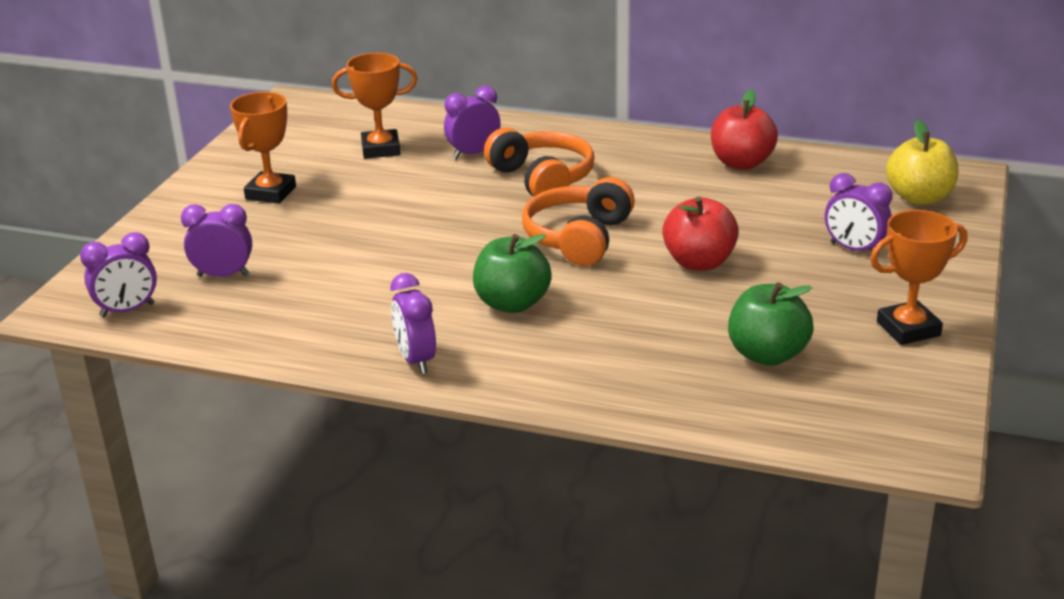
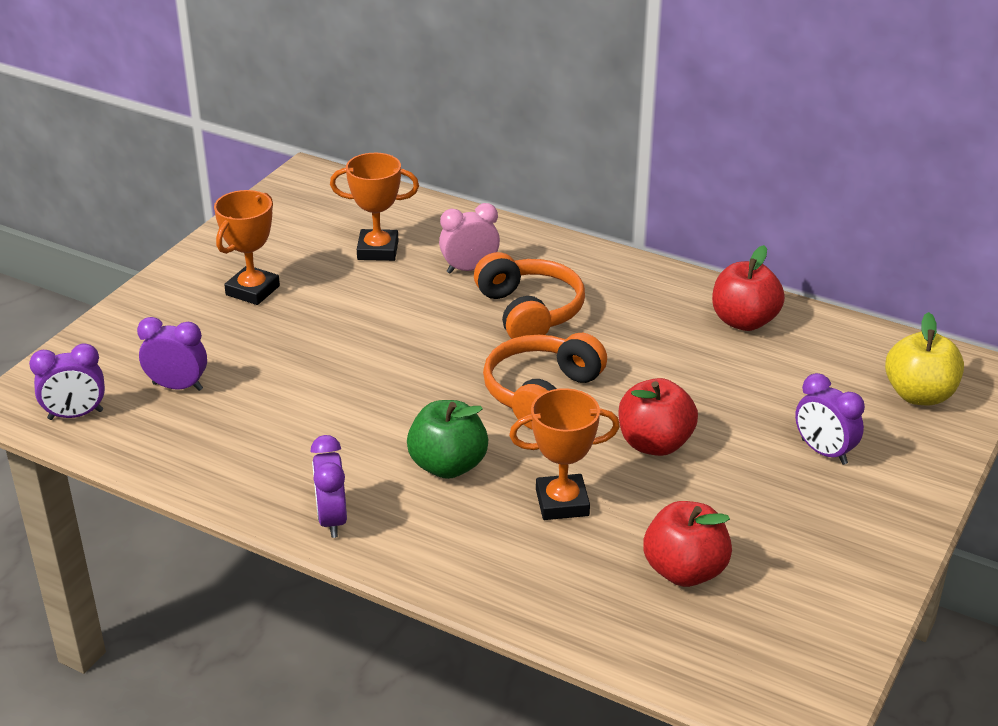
camera: 10 degrees right, 5 degrees up
purple clock [444,86,501,159] -> pink clock [439,203,500,274]
green apple [728,282,814,366] -> red apple [643,501,732,587]
orange trophy [870,210,967,345] -> orange trophy moved to [509,388,620,520]

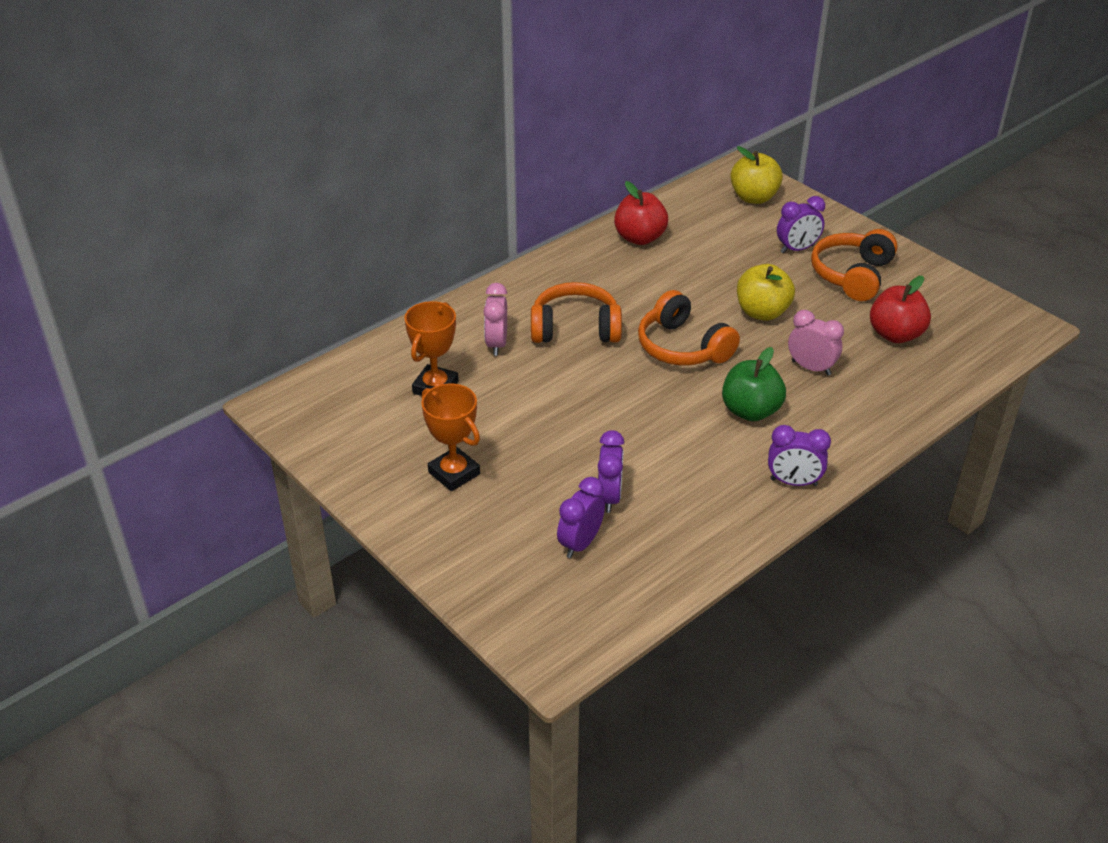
camera: 70 degrees left, 5 degrees up
purple clock [29,343,105,420] -> purple clock moved to [597,430,624,513]
orange trophy [509,388,620,520] -> pink clock [788,310,844,376]
red apple [619,378,698,456] -> yellow apple [737,264,795,321]
none -> orange headphones [811,229,898,301]

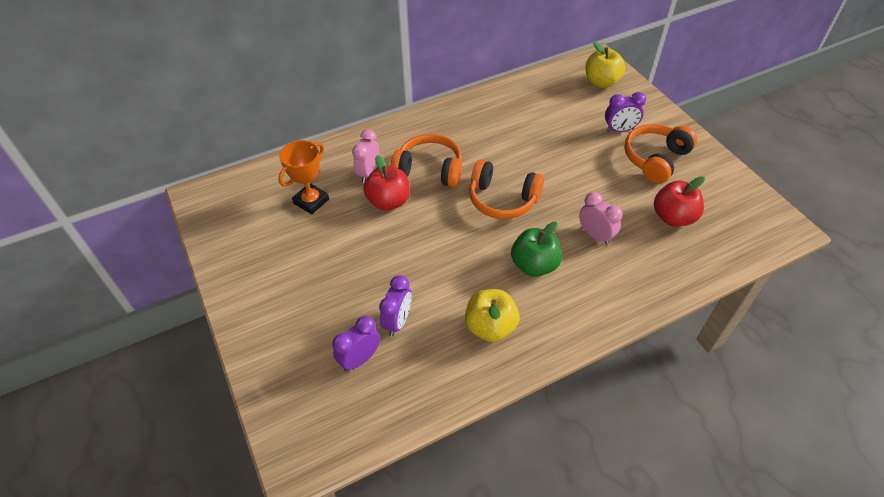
camera: 15 degrees right, 10 degrees up
orange trophy [421,383,480,491] -> none
red apple [614,181,668,245] -> red apple moved to [363,155,410,211]
orange headphones [638,290,740,366] -> orange headphones turned 45 degrees counterclockwise [469,160,544,219]
yellow apple [737,264,795,321] -> yellow apple moved to [465,289,519,342]
purple clock [768,425,831,486] -> none

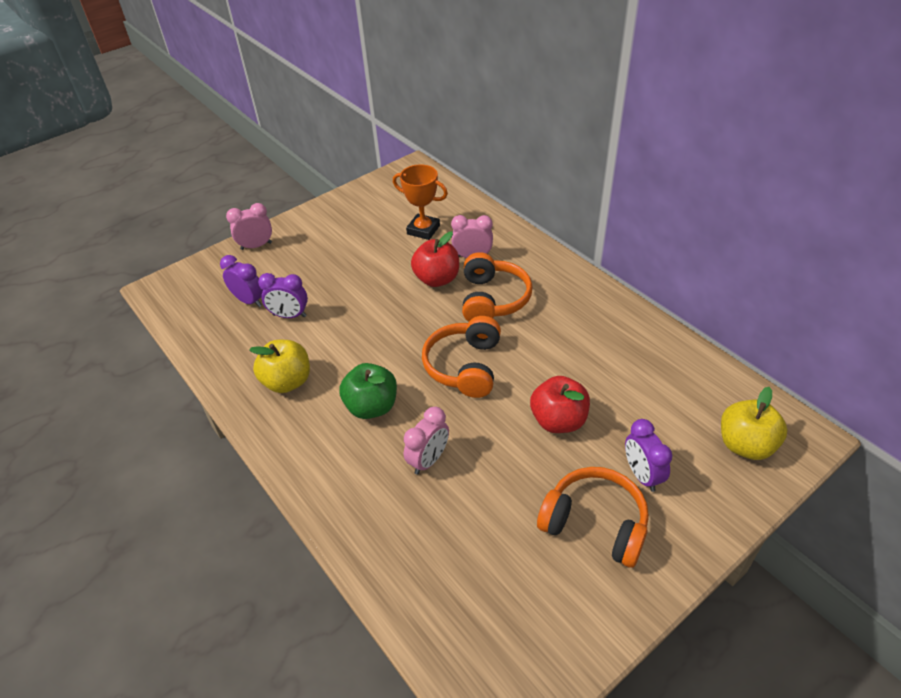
camera: 80 degrees right, 5 degrees down
red apple [654,176,705,227] -> red apple moved to [530,376,590,433]
none -> pink clock [226,203,272,250]

